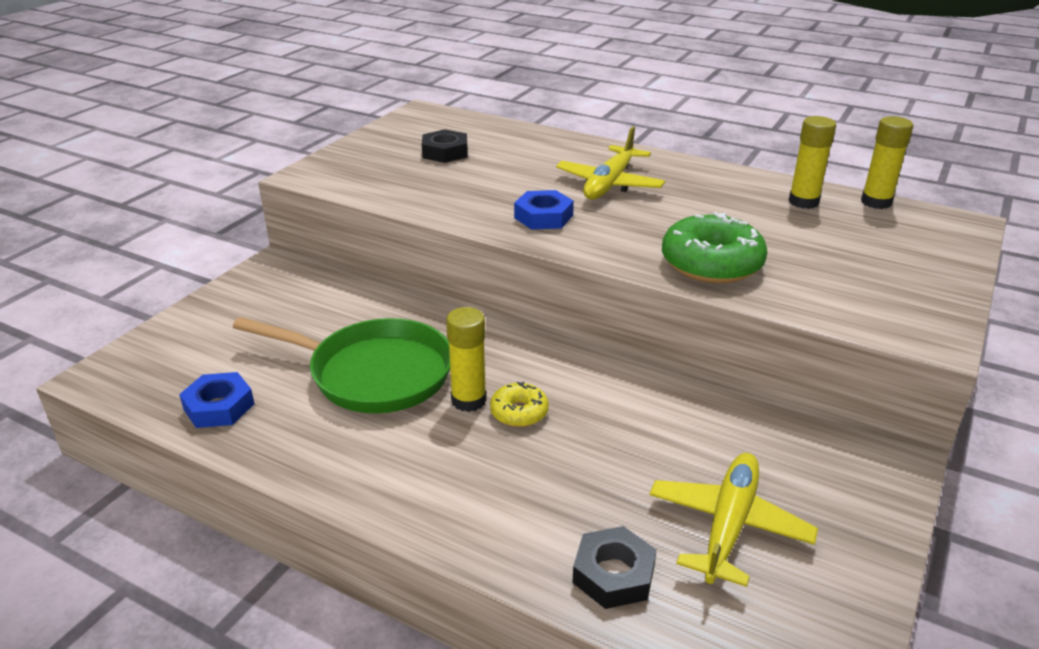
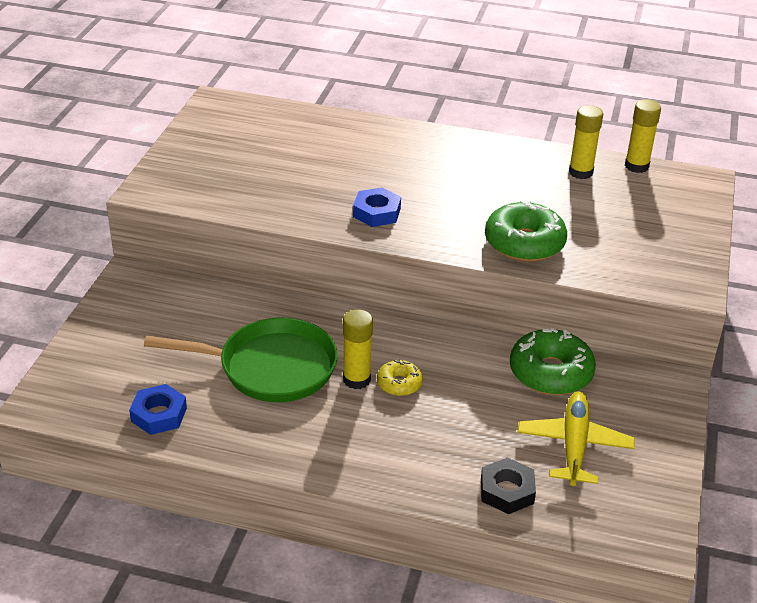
camera: 15 degrees left, 5 degrees up
black nut [422,129,467,163] -> none
yellow plane [556,126,665,199] -> none
none -> green donut [510,328,596,395]

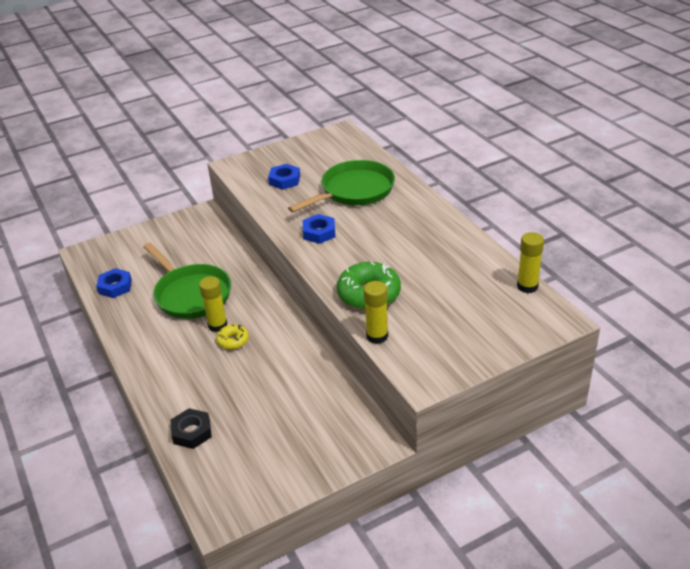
camera: 50 degrees right, 0 degrees up
green donut [510,328,596,395] -> none
yellow plane [517,392,635,486] -> none
yellow glue stick [569,105,603,179] -> yellow glue stick moved to [364,281,388,344]
none -> blue nut [268,164,300,190]
none -> green pan [288,160,395,213]

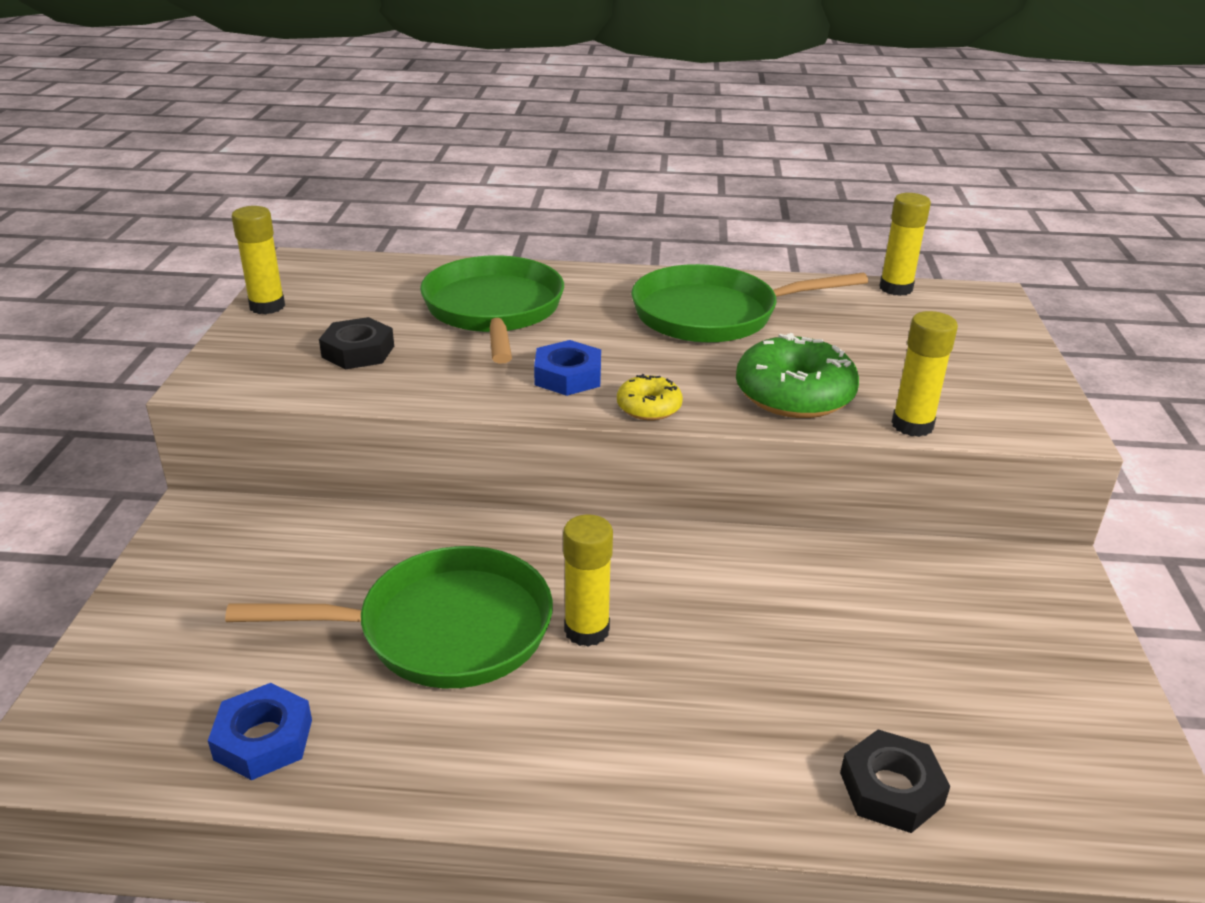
camera: 60 degrees left, 5 degrees down
yellow donut [216,324,249,350] -> yellow donut moved to [617,374,683,420]
blue nut [268,164,300,190] -> black nut [319,317,394,370]
none -> yellow glue stick [232,206,285,314]
none -> green pan [631,264,868,343]

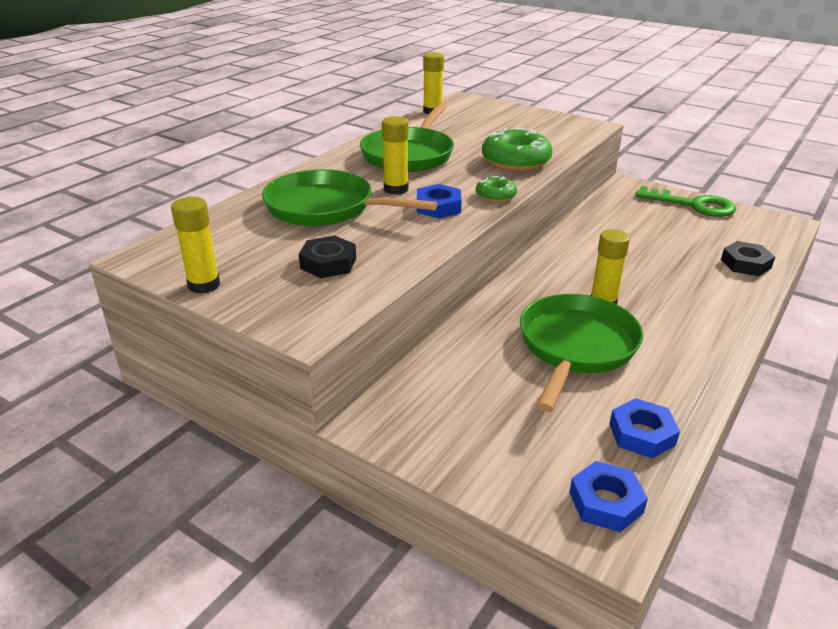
camera: 60 degrees left, 0 degrees up
yellow donut [617,374,683,420] -> green donut [476,176,517,202]
yellow glue stick [892,311,958,437] -> yellow glue stick moved to [382,116,409,195]
none -> blue nut [569,461,648,532]
none -> green key [635,186,736,217]

